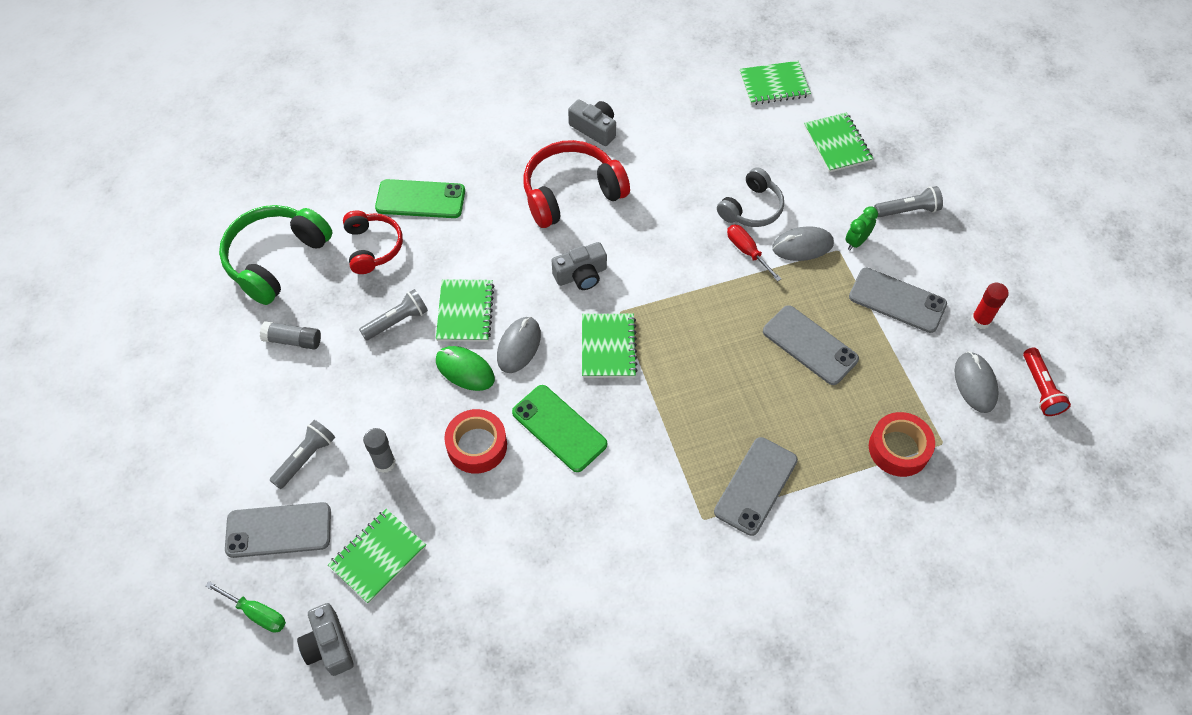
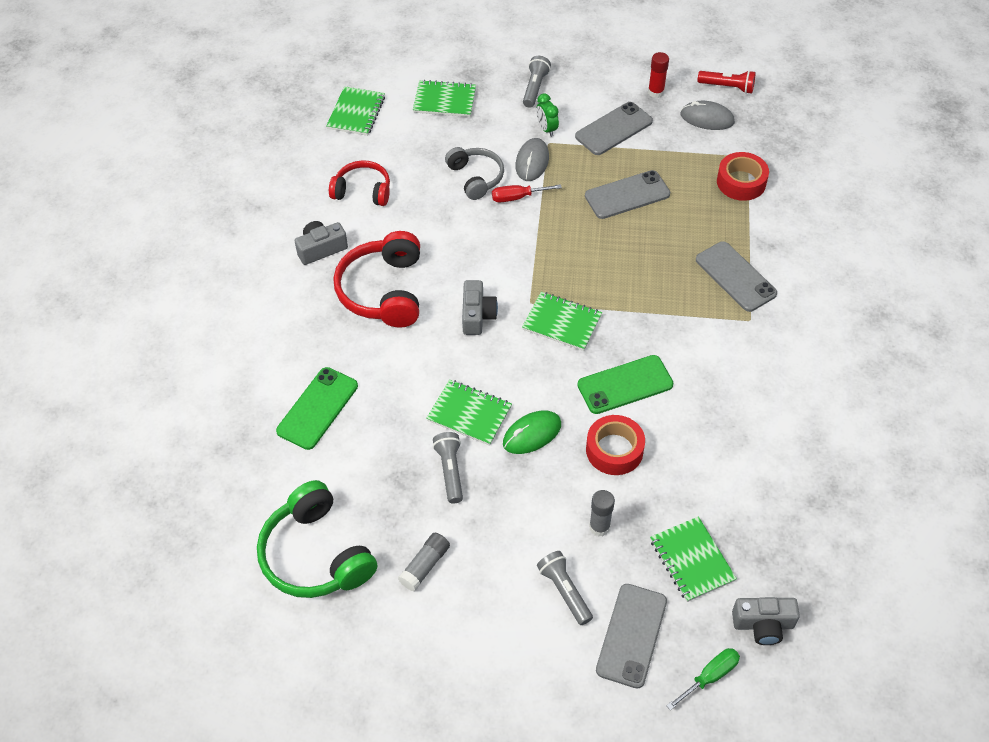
camera: 65 degrees left, 5 degrees down
red headphones [343,210,403,274] -> red headphones moved to [329,160,390,206]
grey mouse [497,317,541,373] -> none

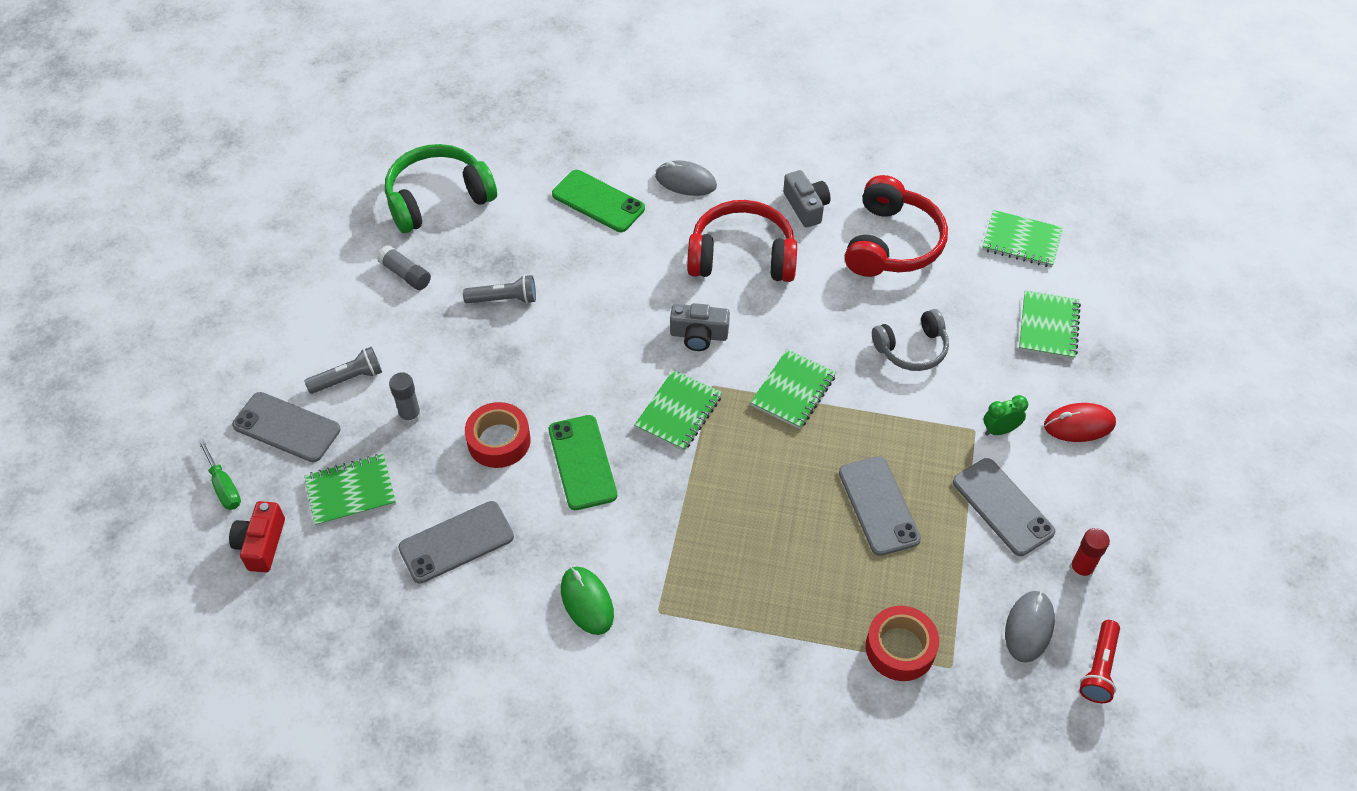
camera: 95 degrees right, 0 degrees up
red headphones [329,160,390,206] -> red headphones [845,175,948,277], size x1.58
green notebook [426,379,512,446] -> green notebook moved to [750,349,836,429]
red screwdriver [492,184,562,202] -> none
green mouse [503,410,561,454] -> green mouse moved to [561,567,614,635]
grey mouse [515,138,549,181] -> grey mouse moved to [655,160,717,196]
grey flashlight [523,56,551,108] -> red mouse [1044,403,1116,442]
grey phone [696,241,777,312] -> grey phone moved to [398,501,514,584]
grey camera [732,597,800,645] -> red camera [229,501,285,573]

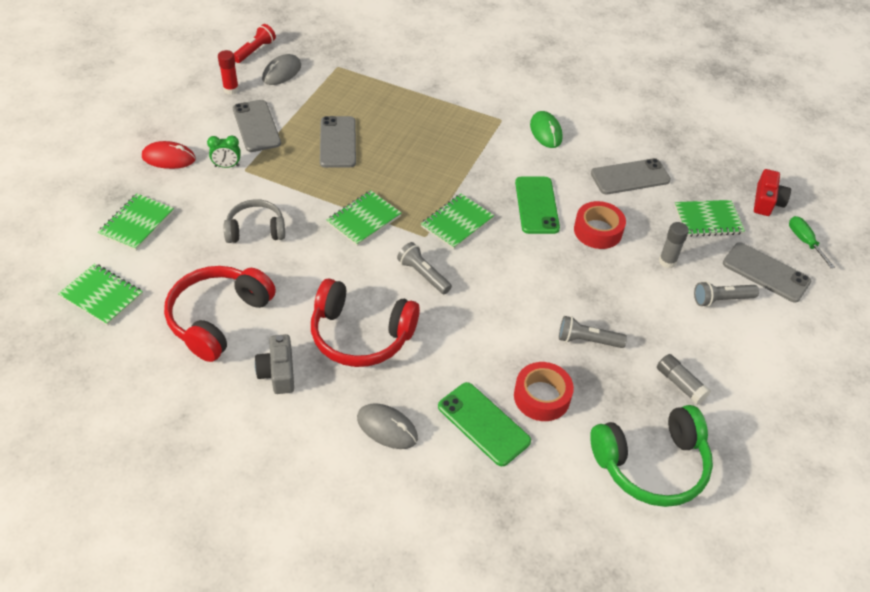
camera: 170 degrees left, 5 degrees down
grey camera [670,303,730,351] -> grey flashlight [397,242,452,294]
red tape [866,606,939,681] -> red tape moved to [514,362,574,421]

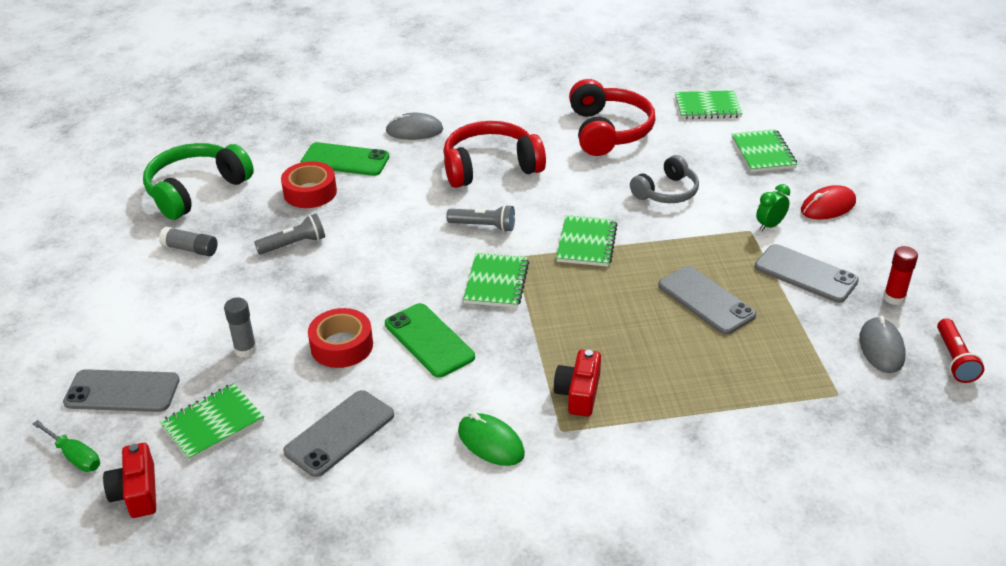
camera: 150 degrees right, 10 degrees down
grey camera [255,334,294,394] -> none
grey flashlight [694,281,759,307] -> none
none -> red camera [554,350,601,417]

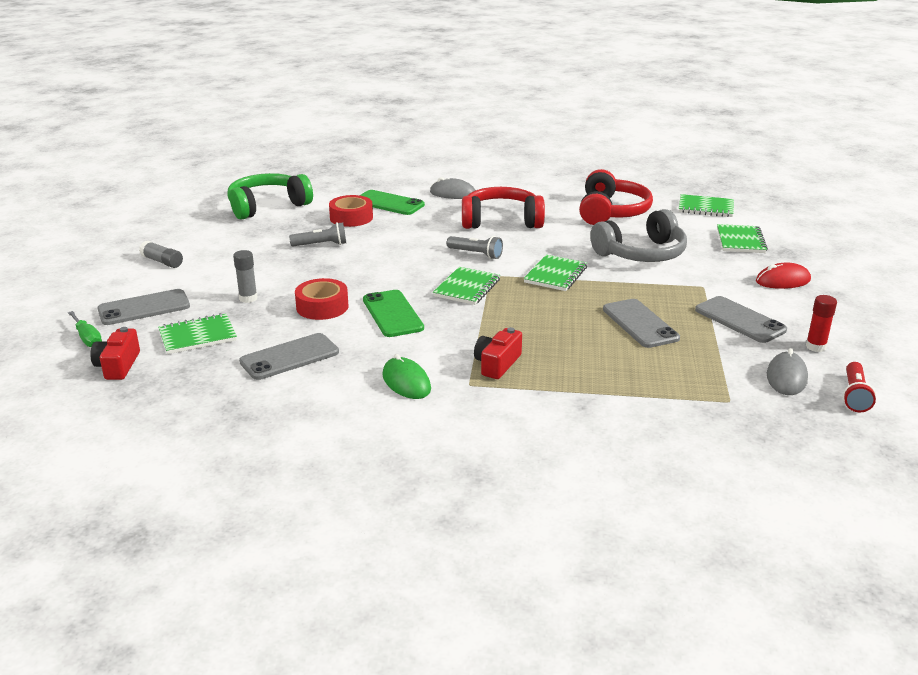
camera: 15 degrees right, 10 degrees down
grey phone [63,369,180,412] -> grey phone turned 45 degrees counterclockwise [97,289,190,325]
grey glue stick [159,226,217,256] -> grey glue stick moved to [139,241,183,268]
grey headphones [630,155,699,203] -> grey headphones [590,209,687,262], size x1.58
green clock [756,184,790,231] -> none

